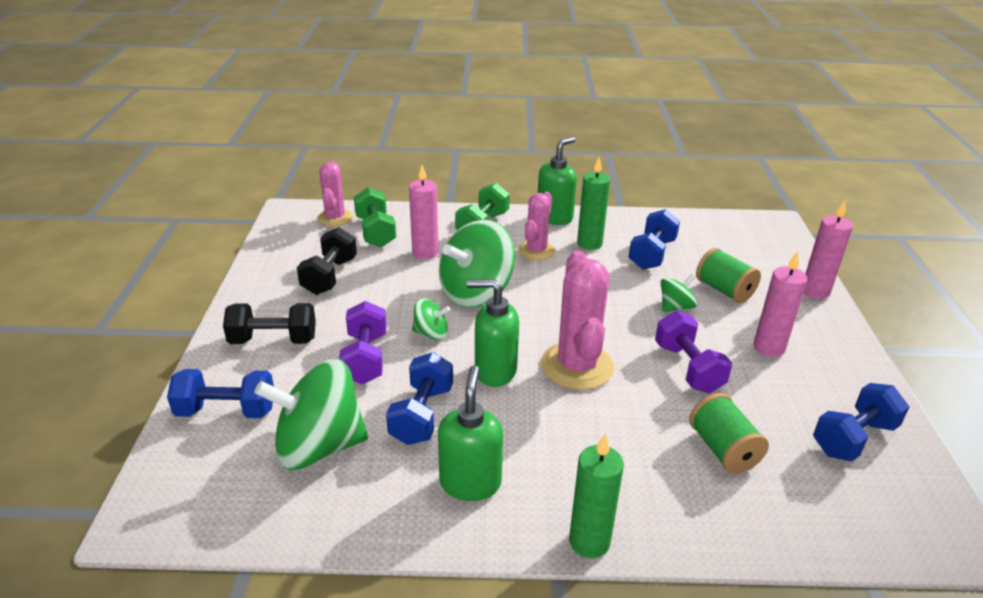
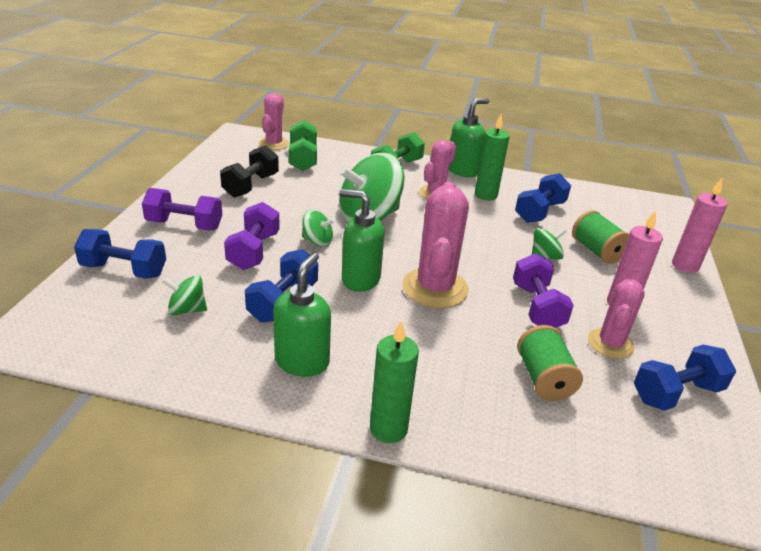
camera: 10 degrees right, 0 degrees up
black dumbbell [223,303,316,344] -> purple dumbbell [142,188,222,230]
green spinning top [254,359,368,470] -> green spinning top [163,275,207,315], size x0.47
pink candle [409,165,439,259] -> none
none -> pink cactus [588,279,645,359]

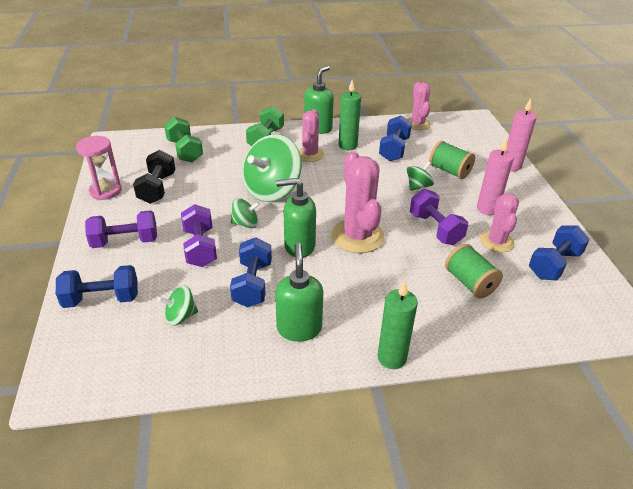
camera: 20 degrees left, 5 degrees up
pink cactus [259,93,289,150] -> pink cactus moved to [407,82,431,130]
none -> pink hourglass [76,136,122,200]

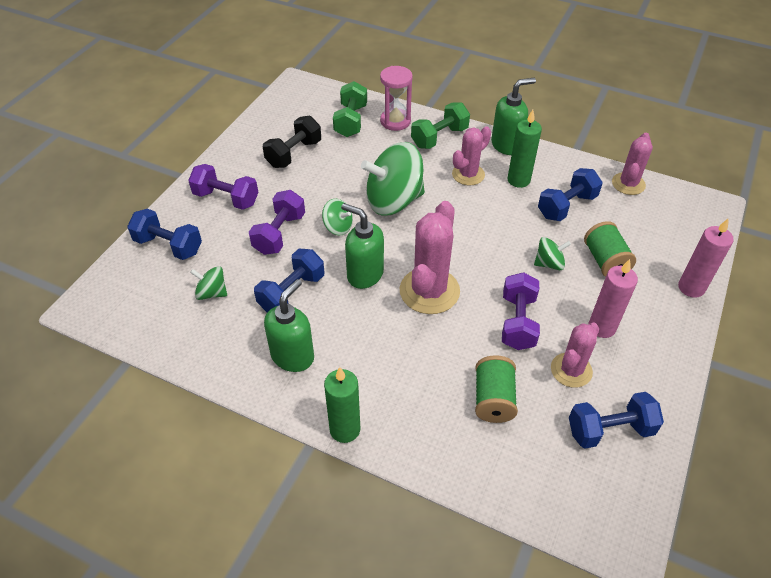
camera: 35 degrees right, 10 degrees up
pink hourglass [76,136,122,200] -> pink hourglass moved to [380,66,413,131]

